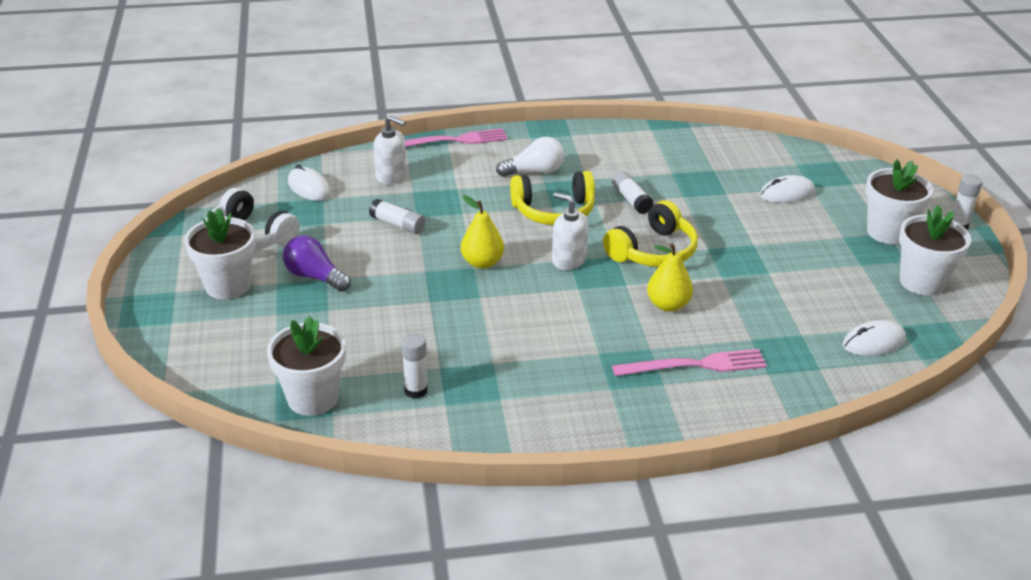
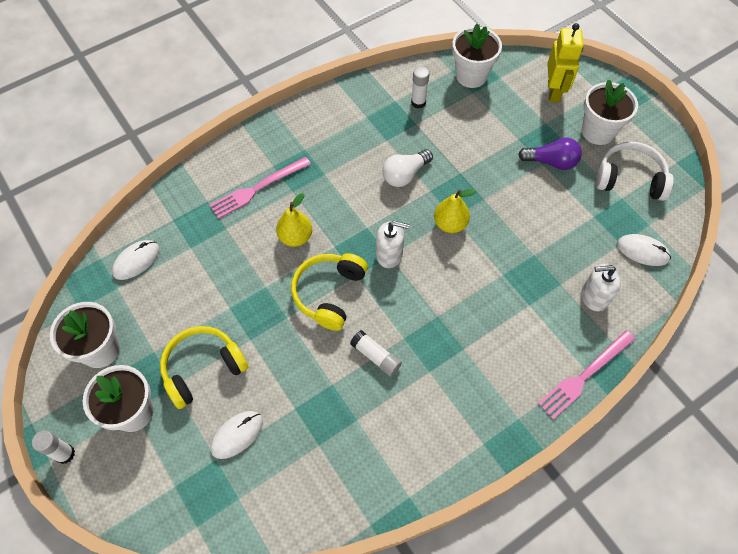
camera: 155 degrees right, 25 degrees up
white glue stick [369,199,426,234] -> none
white light bulb [496,137,564,177] -> white light bulb moved to [382,149,433,187]
yellow headphones [510,171,595,225] -> yellow headphones moved to [160,326,249,409]
none -> yellow robot [547,23,584,102]

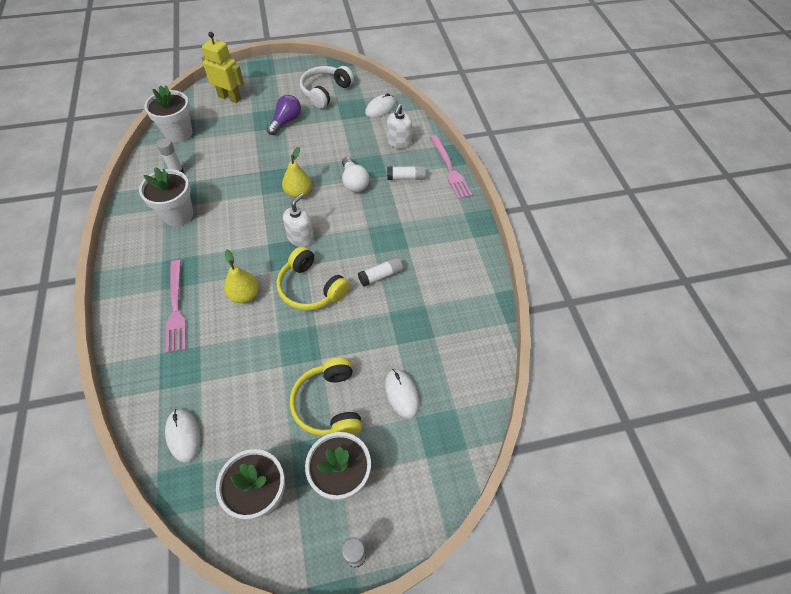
camera: 70 degrees left, 5 degrees down
white light bulb [382,149,433,187] -> white light bulb moved to [342,157,369,192]
white flower pot [582,79,638,145] -> white flower pot moved to [139,167,193,226]
none -> white glue stick [387,166,426,180]

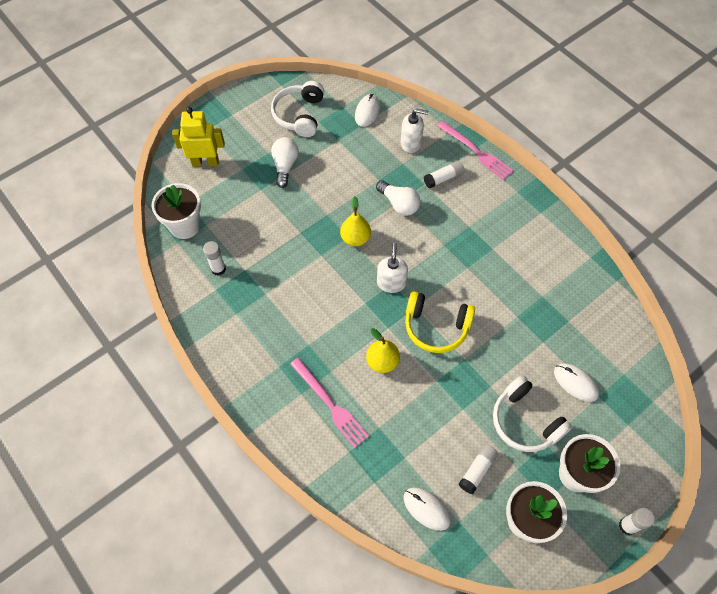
camera: 25 degrees left, 5 degrees up
white flower pot [139,167,193,226] -> none
purple light bulb [266,95,301,135] -> white light bulb [271,137,299,188]
yellow headphones [290,357,362,436] -> white headphones [493,375,572,452]
white glue stick [358,257,403,287] -> white glue stick moved to [459,444,498,494]
white soap dispenser [387,104,412,149] -> white soap dispenser turned 75 degrees counterclockwise [401,109,429,153]

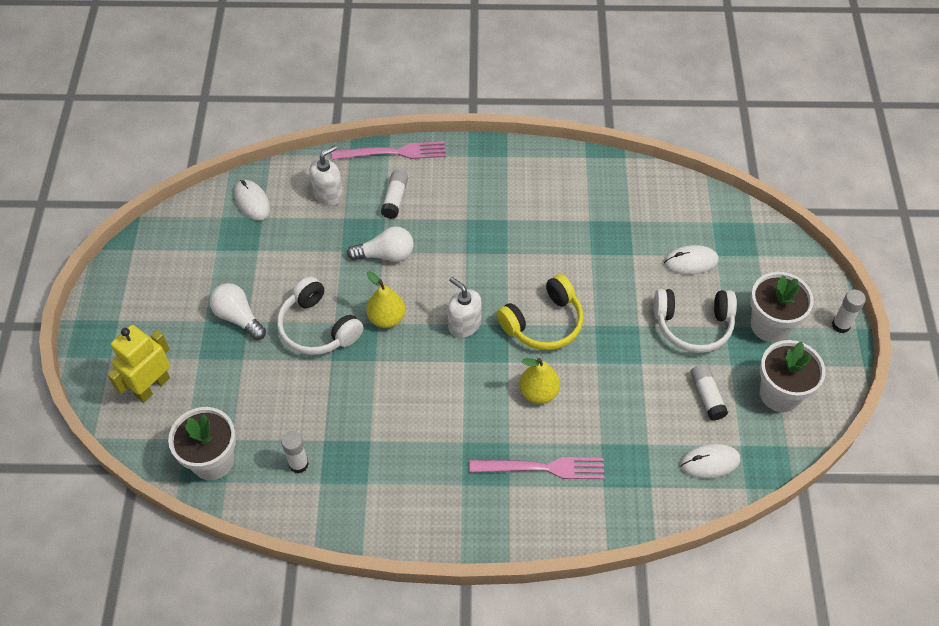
camera: 50 degrees left, 5 degrees down
white headphones [271,81,324,137] -> white headphones moved to [277,276,364,355]

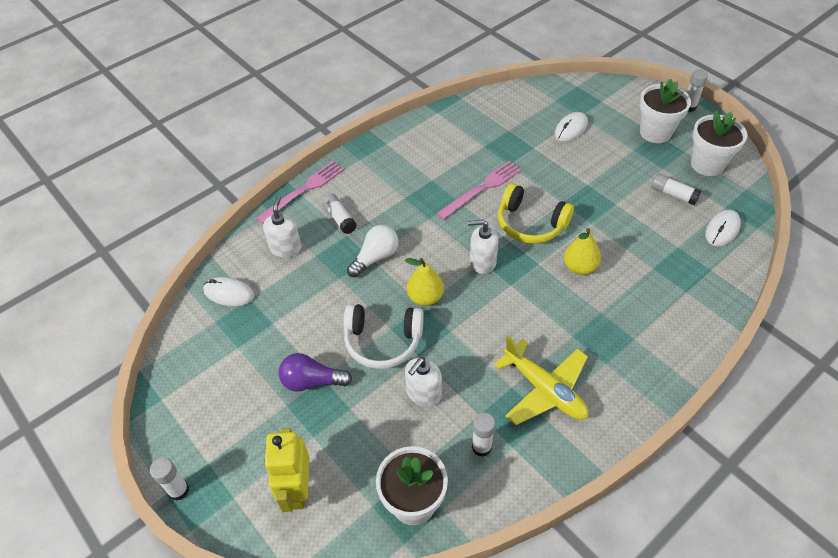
camera: 40 degrees left, 5 degrees down
white light bulb [209,283,266,340] -> purple light bulb [279,353,352,392]
pink fork [470,457,605,479] -> pink fork moved to [436,161,522,219]
yellow headphones [497,274,583,350] -> yellow headphones turned 105 degrees clockwise [498,183,574,244]
white headphones [654,289,737,353] -> none
none -> white glue stick [150,458,189,501]
none -> white soap dispenser [405,357,442,407]
none -> yellow plane [494,336,589,425]

